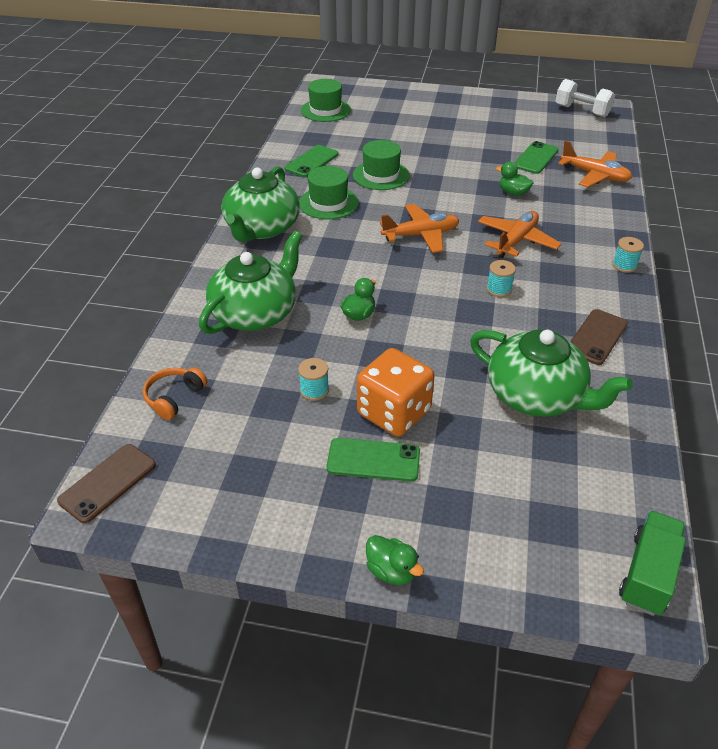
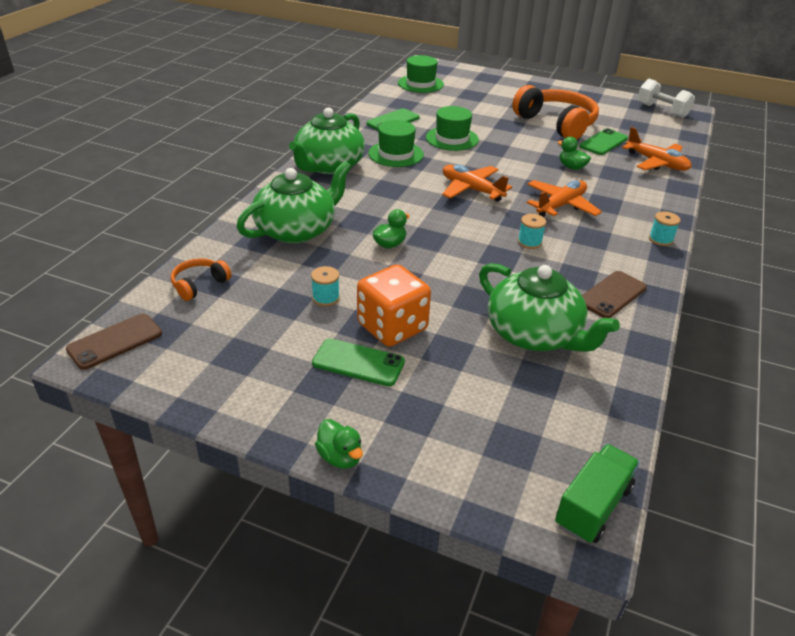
camera: 10 degrees right, 5 degrees down
orange plane [380,204,460,253] -> orange plane turned 135 degrees counterclockwise [442,165,512,202]
none -> orange headphones [512,85,599,140]

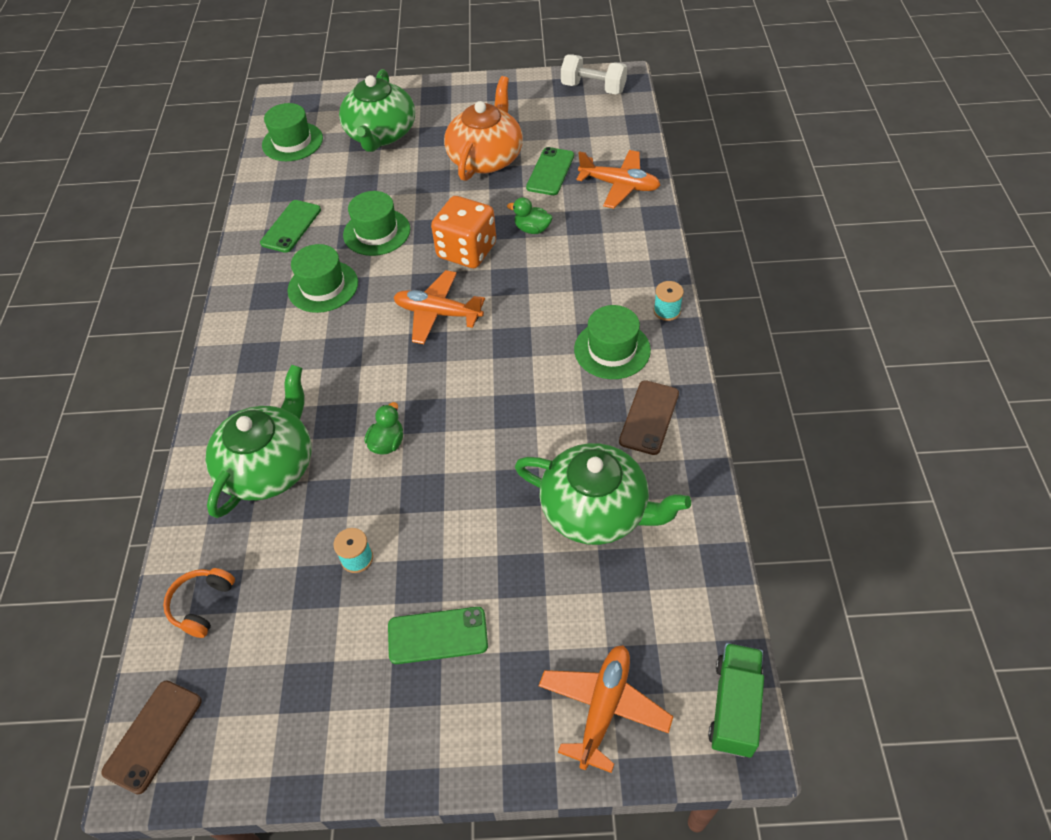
camera: 20 degrees left, 15 degrees up
green teapot [289,107,365,174] -> green teapot moved to [339,69,415,152]
green duck [315,419,363,469] -> none
orange dice [357,264,431,347] -> orange dice moved to [431,196,496,268]
orange headphones [512,85,599,140] -> orange teapot [444,76,523,181]
turquoise spool [518,214,546,249] -> none
orange plane [527,180,602,217] -> orange plane moved to [539,645,673,773]
none -> green hat [574,305,651,379]

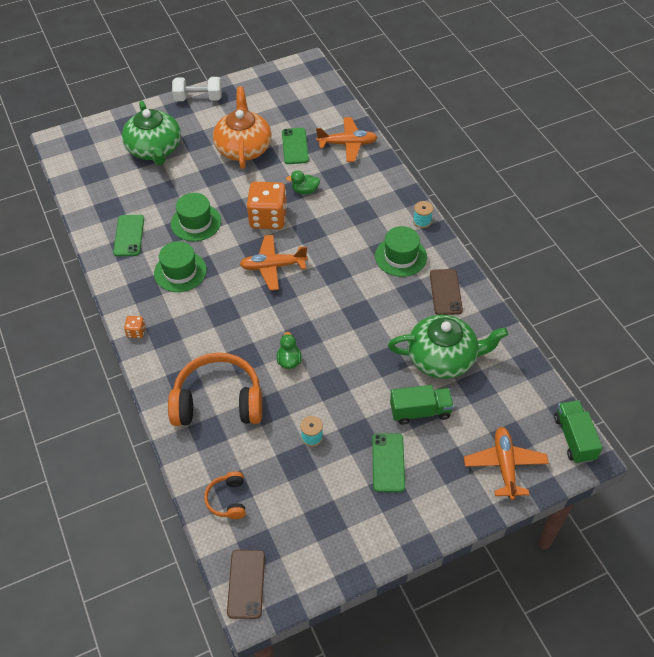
camera: 25 degrees left, 0 degrees up
green teapot [206,365,312,518] -> orange headphones [168,353,262,426]
green hat [262,103,323,161] -> none
green phone [388,607,488,664] -> green phone turned 60 degrees counterclockwise [372,433,405,492]
white dumbbell [561,54,627,94] -> white dumbbell moved to [172,77,222,101]
none -> orange dice [124,316,145,338]
none -> green truck [390,385,454,425]

